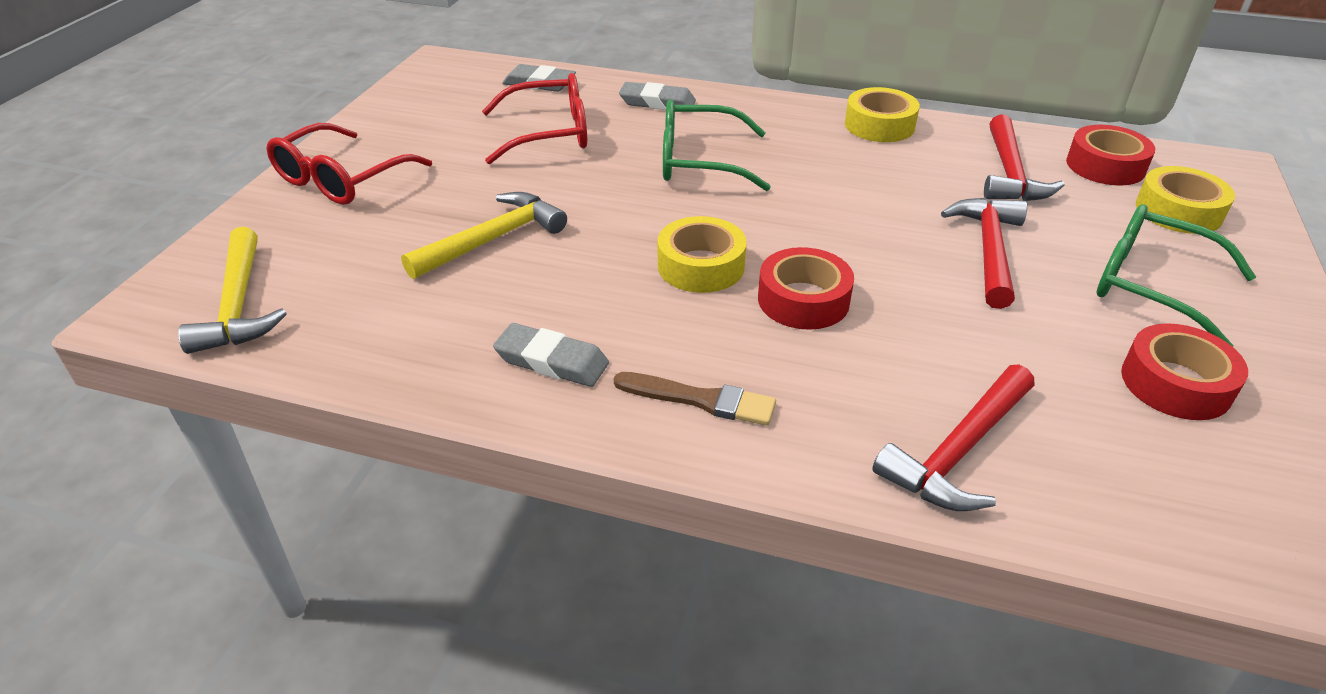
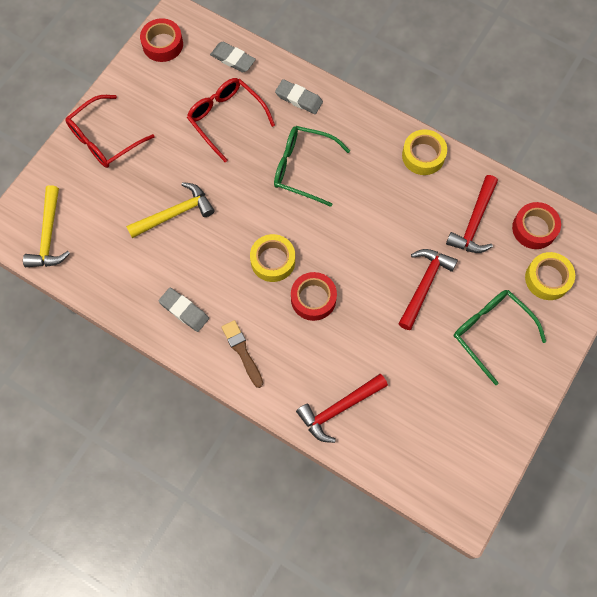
camera: 15 degrees right, 30 degrees up
red glasses [482,73,587,164] -> red glasses turned 135 degrees counterclockwise [187,78,275,162]
brown brush [614,372,776,426] -> brown brush turned 150 degrees counterclockwise [222,320,263,388]
red tape [1121,323,1248,420] -> red tape moved to [140,18,183,62]

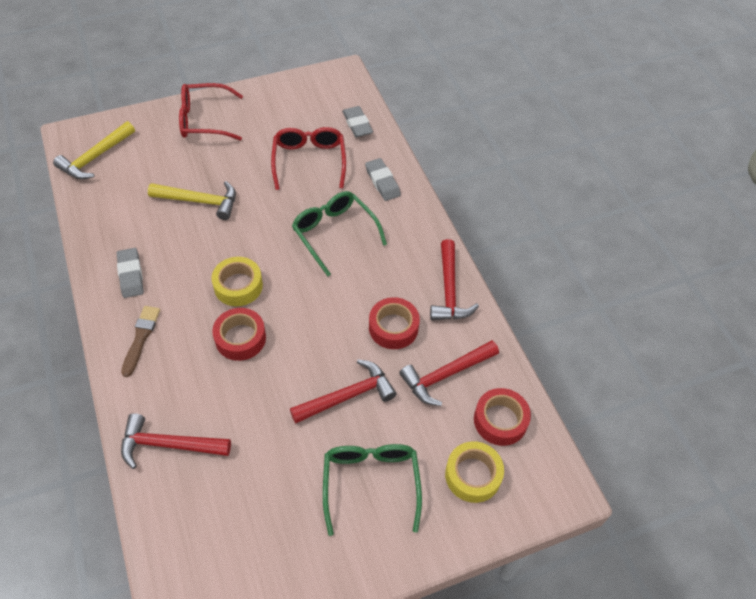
camera: 35 degrees right, 15 degrees down
red tape [140,18,183,62] -> red tape moved to [369,297,420,349]
yellow tape [402,129,447,175] -> red hammer [430,239,479,320]

